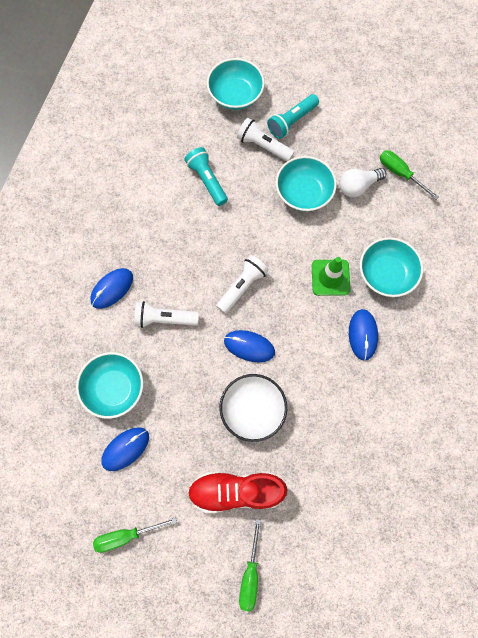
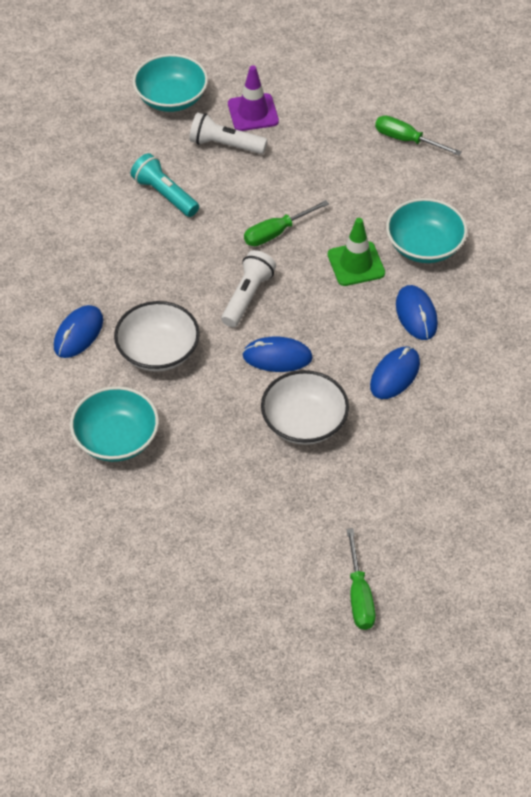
camera: 15 degrees left, 20 degrees down
green screwdriver [93,517,177,553] -> green screwdriver moved to [244,200,329,246]
blue mouse [101,427,149,471] -> blue mouse moved to [370,347,420,399]
white flashlight [134,301,199,328] -> white bowl [114,301,200,372]
red shoe [188,472,288,513] -> none
turquoise flashlight [267,94,319,139] -> purple traffic cone [228,65,279,131]
turquoise bowl [276,156,337,211] -> none
white light bulb [340,168,386,197] -> none

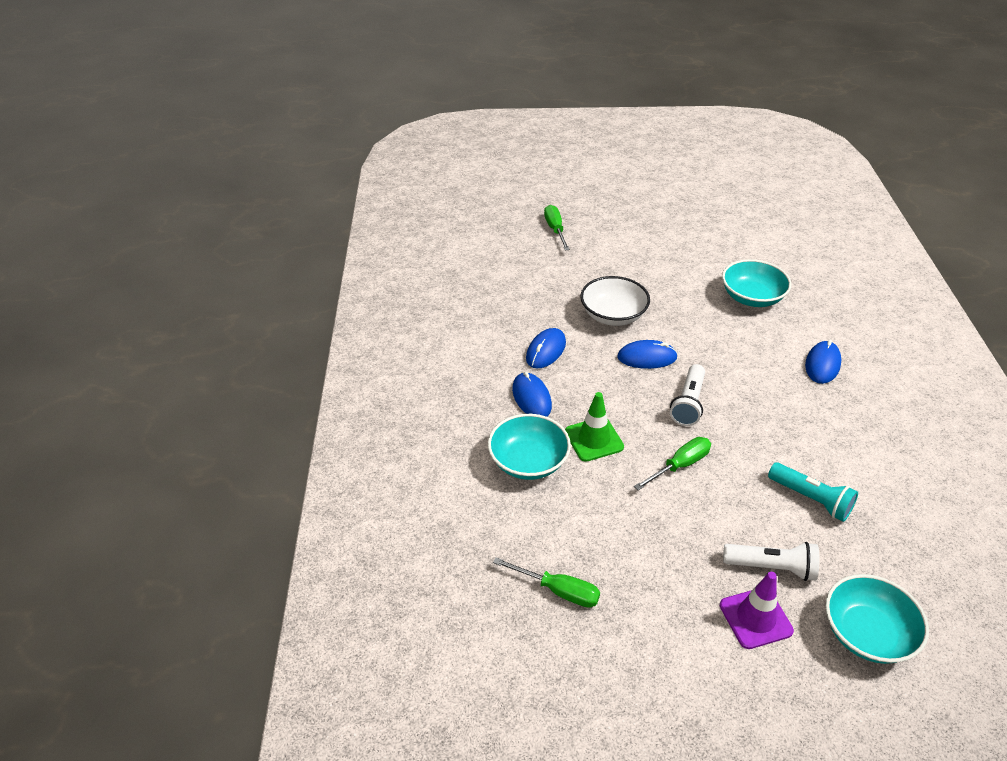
camera: 175 degrees right, 10 degrees down
white bowl [114,301,200,372] -> none

